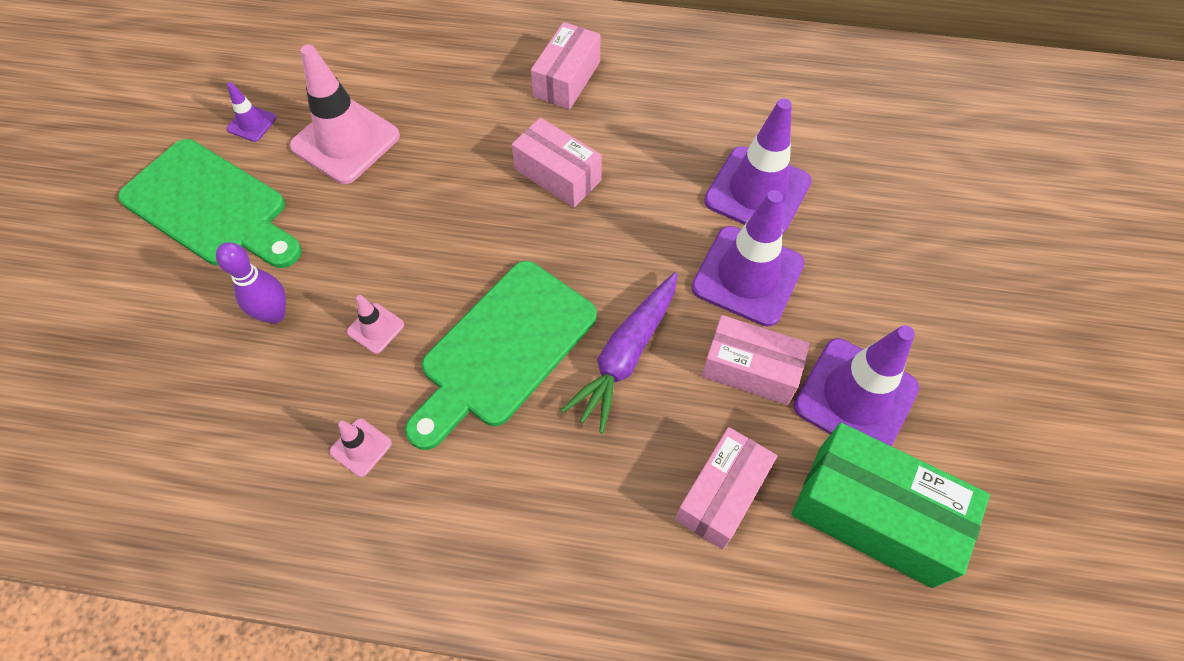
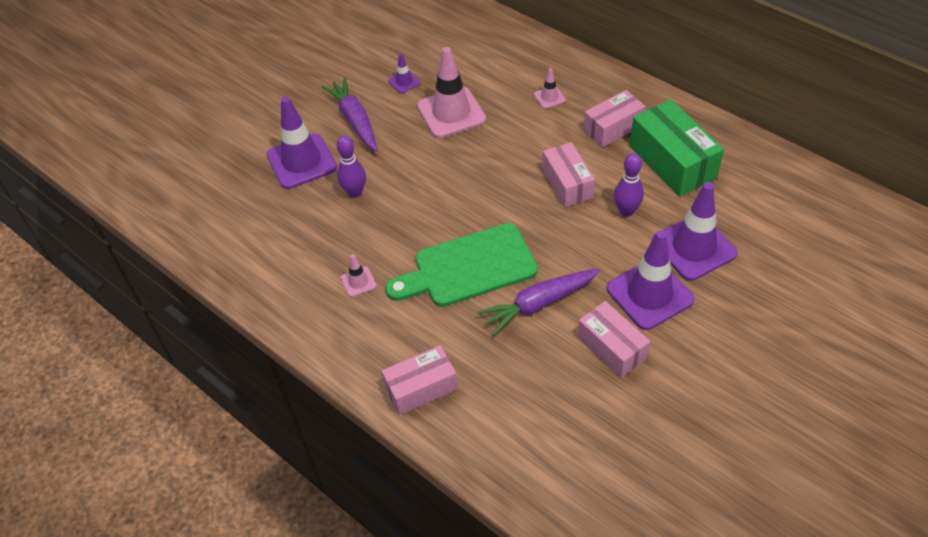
camera: 35 degrees right, 10 degrees down
green cutting board [118,139,302,268] -> purple carrot [322,77,377,151]
pink traffic cone [347,295,404,354] -> pink traffic cone moved to [534,68,566,109]
pink box [675,427,777,549] -> pink box moved to [382,345,458,415]
green box [791,423,990,588] -> green box moved to [630,99,724,197]
purple traffic cone [794,325,919,446] -> purple traffic cone moved to [267,96,337,189]
none -> purple bowling pin [614,153,644,217]

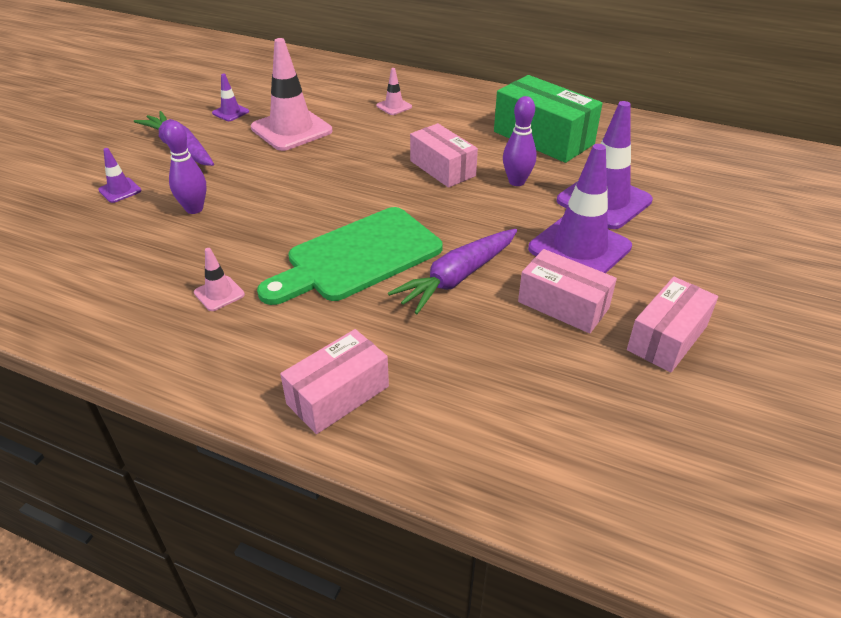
camera: 20 degrees left, 10 degrees down
purple traffic cone [267,96,337,189] -> purple traffic cone [98,148,142,203], size x0.46
pink box [583,90,646,147] -> pink box moved to [627,277,718,372]

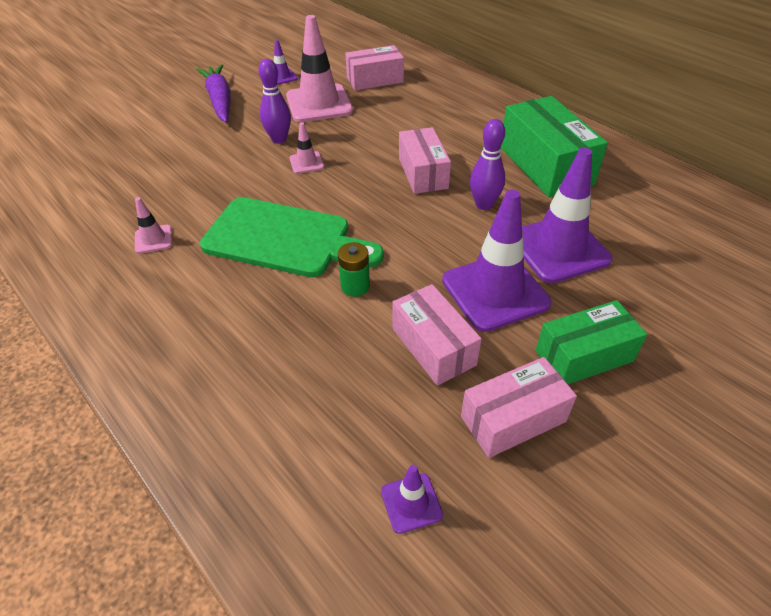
camera: 25 degrees right, 5 degrees up
purple traffic cone [98,148,142,203] -> purple traffic cone moved to [381,465,443,534]
purple bowling pin [163,121,206,214] -> purple bowling pin moved to [258,59,291,144]
green cutting board [257,207,443,305] -> green cutting board turned 150 degrees counterclockwise [200,197,384,277]
pink box [280,329,389,434] -> pink box moved to [345,45,404,90]
pink traffic cone [376,68,412,115] -> pink traffic cone moved to [290,122,324,174]
purple carrot [388,229,517,314] -> green battery [338,242,370,297]
none -> green box [536,300,647,384]

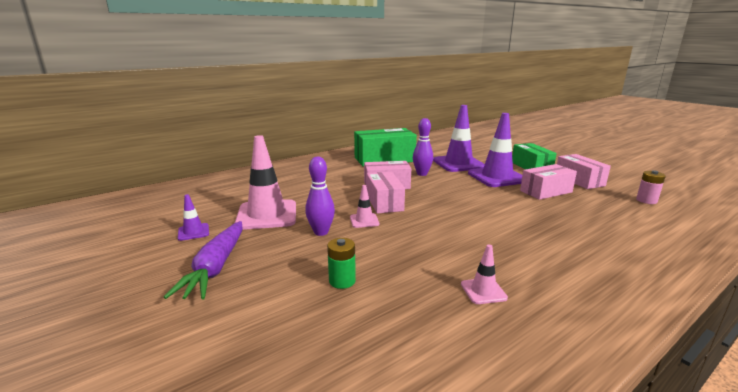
camera: 85 degrees left, 25 degrees down
purple carrot [196,64,231,123] -> purple carrot turned 75 degrees counterclockwise [164,221,243,300]
green cutting board [200,197,384,277] -> none
green battery [338,242,370,297] -> green battery moved to [327,238,356,289]
pink box [345,45,404,90] -> pink box moved to [367,172,405,214]
purple traffic cone [381,465,443,534] -> pink battery [636,170,666,204]

